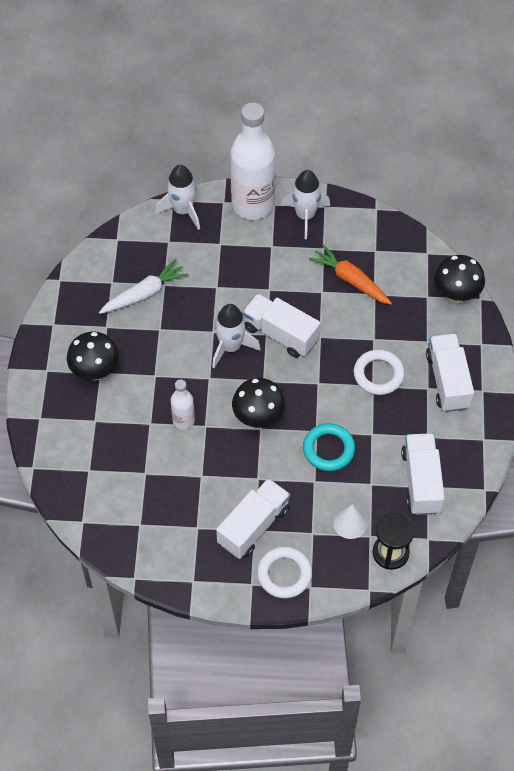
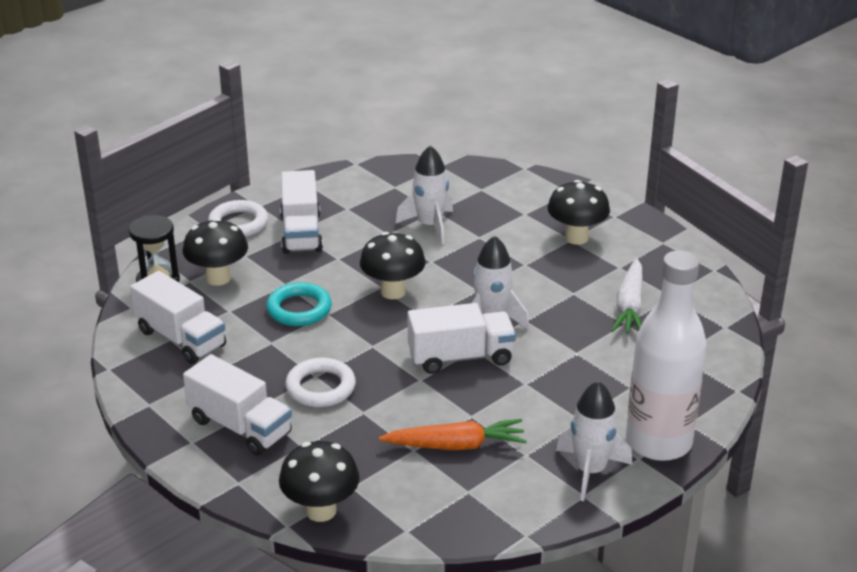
camera: 135 degrees right, 25 degrees down
white rocket [155,165,200,230] -> white rocket moved to [395,145,453,244]
white bottle [171,380,195,430] -> none
white cone [333,504,367,539] -> black mushroom [183,218,248,286]

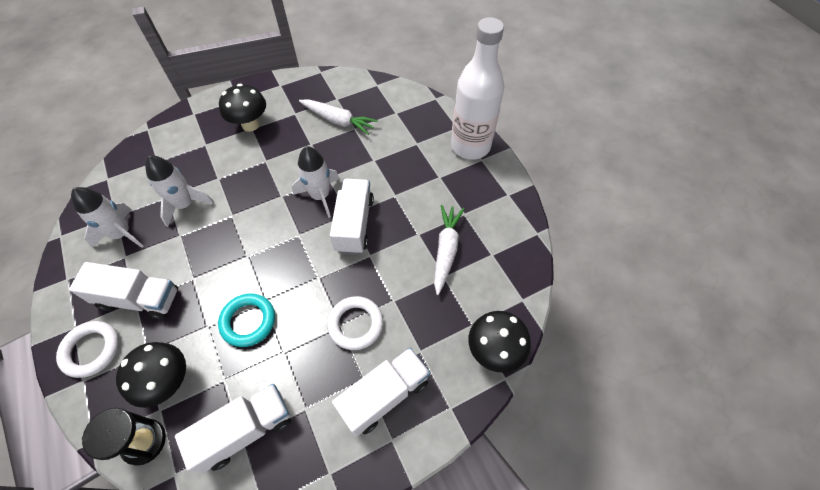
camera: 75 degrees left, 25 degrees up
black mushroom [360,232,426,299] -> none
orange carrot [379,419,527,450] -> white carrot [434,205,464,295]
white rocket [556,381,632,501] -> white rocket moved to [71,187,144,248]

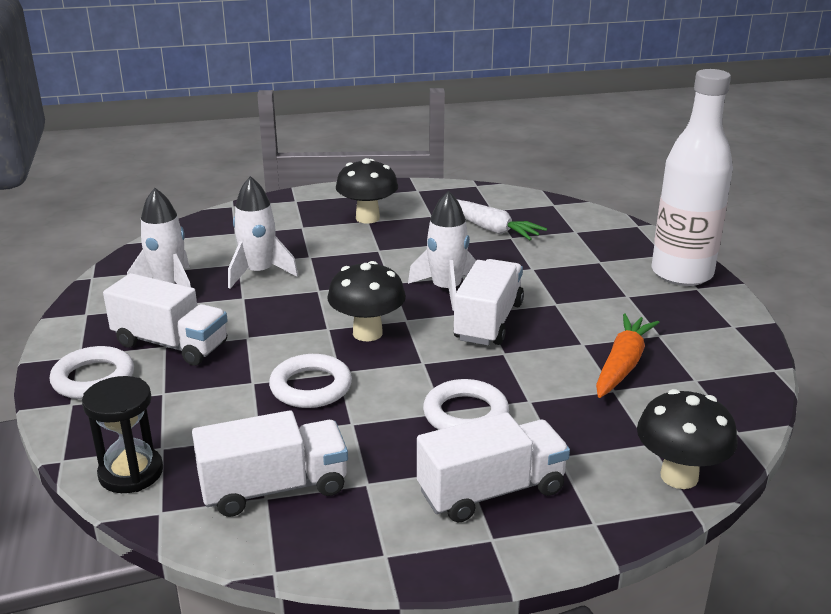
camera: 15 degrees right, 30 degrees down
black mushroom [116,342,186,408] -> black mushroom moved to [328,261,406,341]
turquoise ring [218,293,275,347] -> white ring [269,354,352,408]
white carrot [434,205,464,295] -> orange carrot [596,313,660,398]

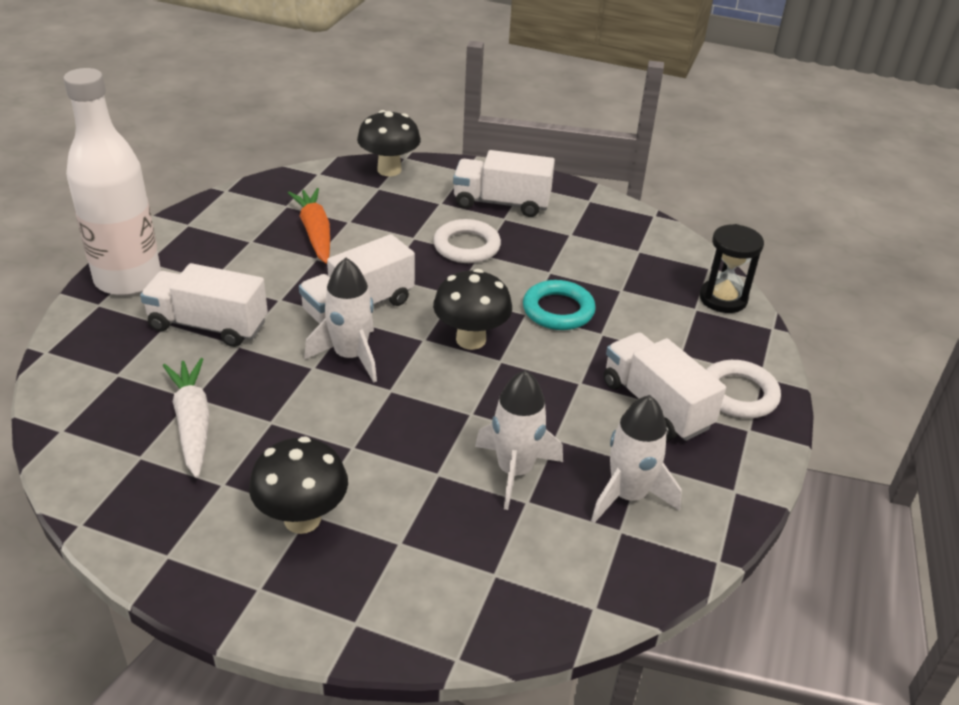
camera: 150 degrees left, 10 degrees up
white truck [192,410,348,517] -> white truck moved to [140,263,268,347]
white ring [269,354,352,408] -> turquoise ring [523,280,596,330]
orange carrot [596,313,660,398] -> orange carrot turned 105 degrees clockwise [288,188,330,264]

